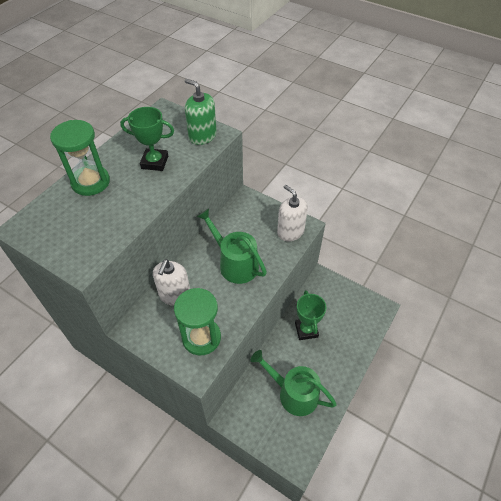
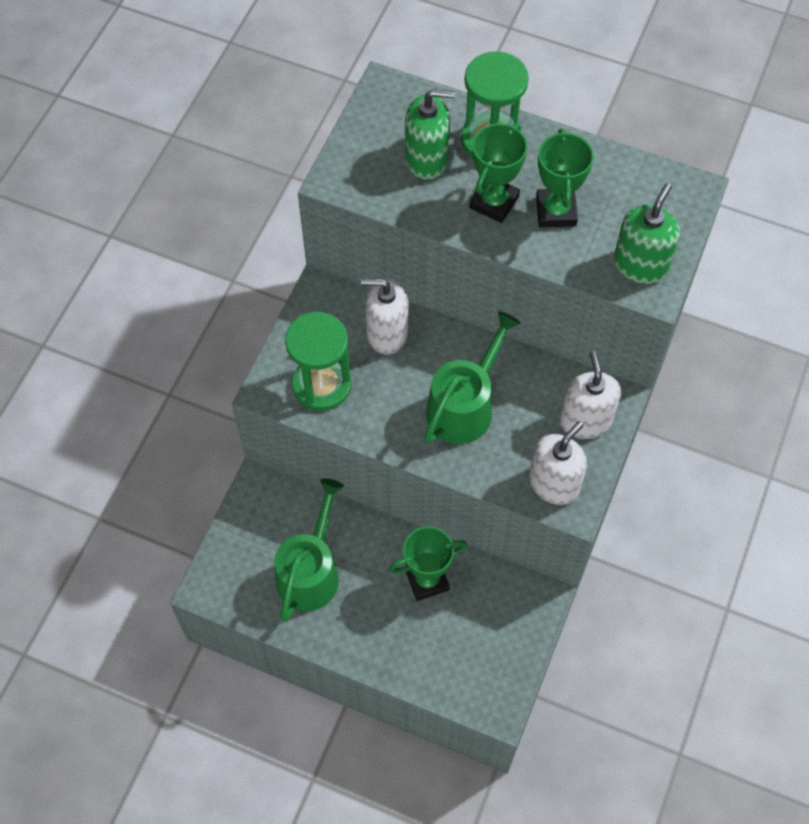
camera: 80 degrees right, 10 degrees up
none -> green soap dispenser [405,89,455,180]
none -> green trophy [469,123,528,223]
none -> white soap dispenser [560,351,621,439]

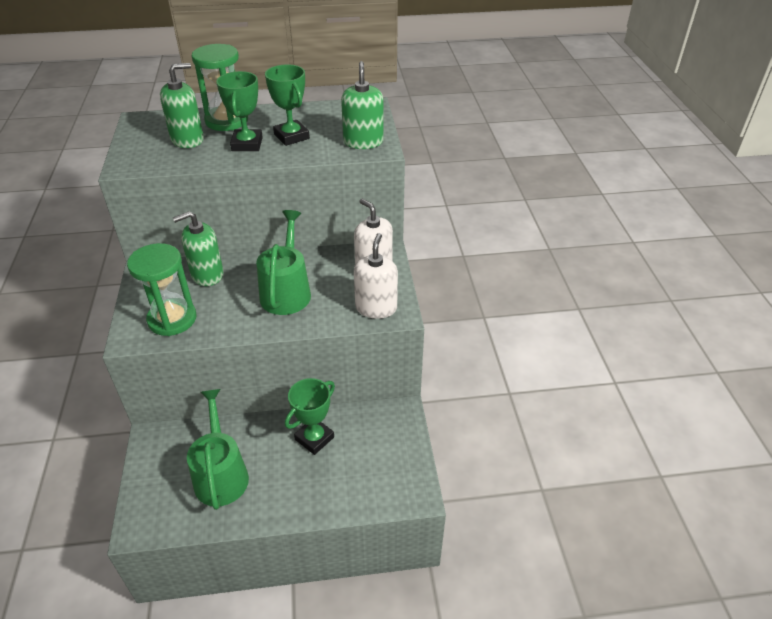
camera: 30 degrees left, 20 degrees down
white soap dispenser [361,278,408,355] -> green soap dispenser [173,211,224,286]

